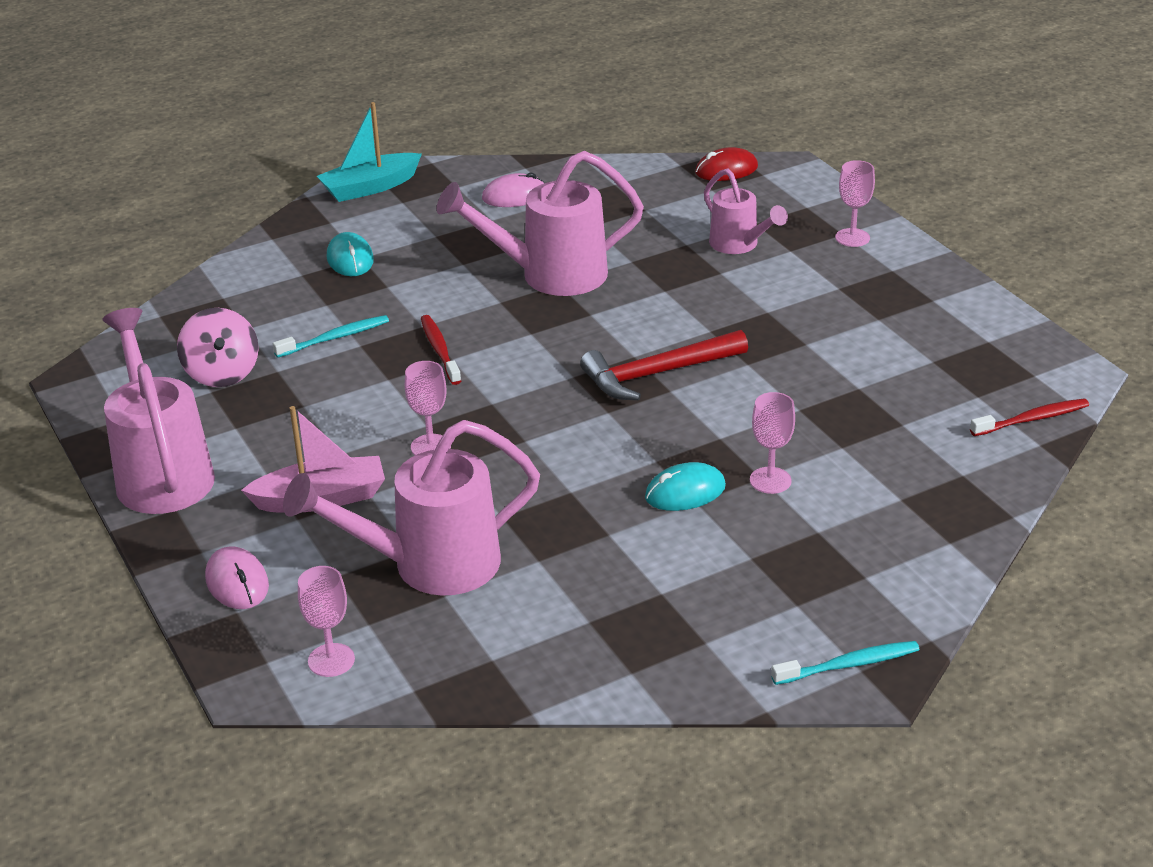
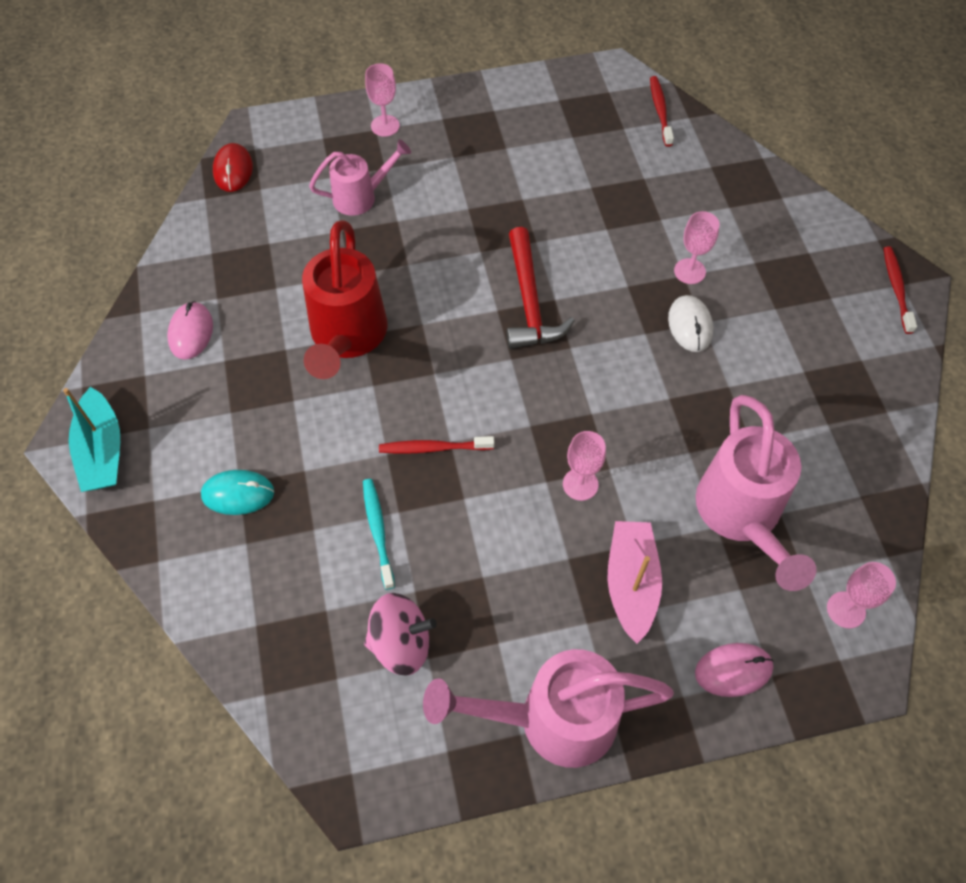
camera: 75 degrees left, 25 degrees up
pink watering can [436,151,644,296] -> red watering can [302,220,387,379]
turquoise mouse [645,462,726,511] -> white mouse [668,295,713,352]
turquoise toothbrush [771,641,920,685] -> red toothbrush [883,246,917,334]

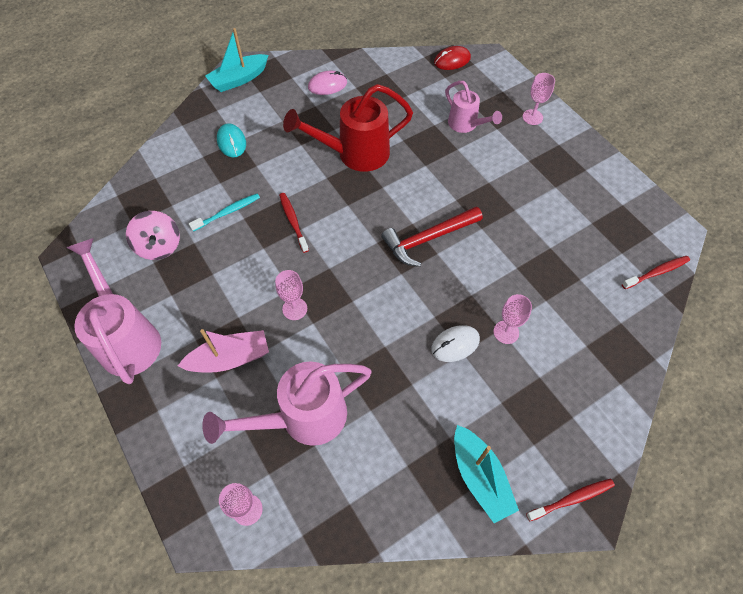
camera: 70 degrees right, 0 degrees up
pink mouse [695,643,773,697] -> none
none -> turquoise boat [454,425,519,523]

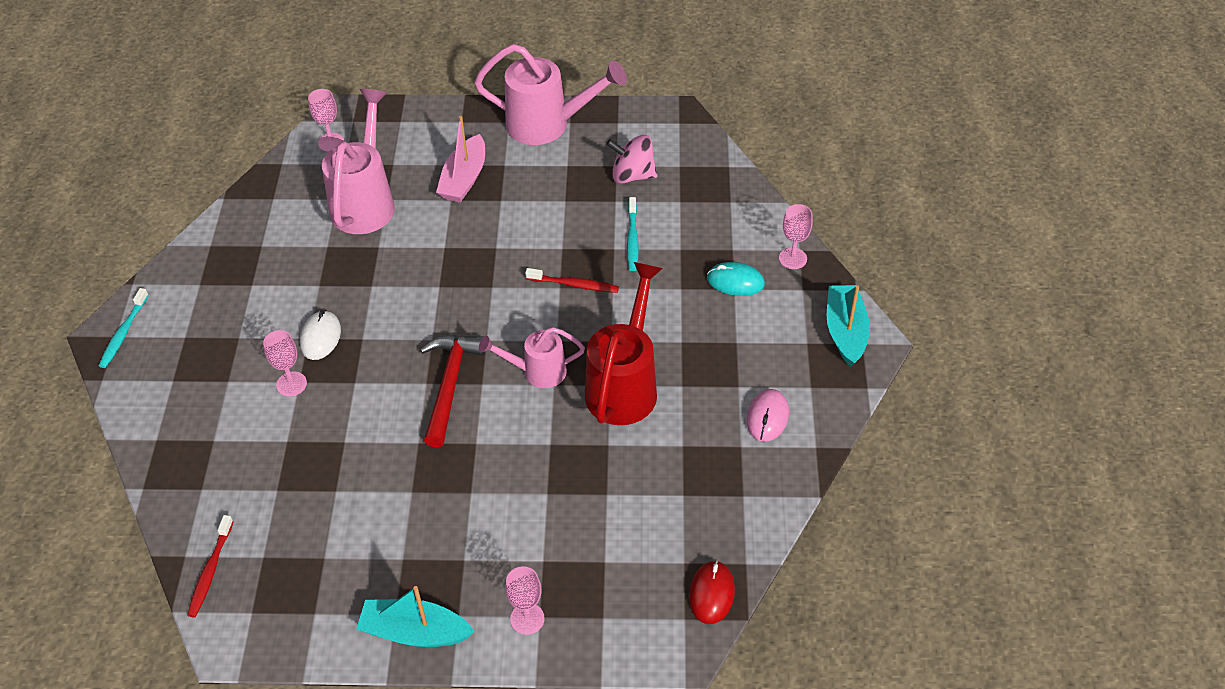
camera: 125 degrees right, 10 degrees down
pink goblet [275,270,307,320] -> pink goblet moved to [779,204,813,269]
pink watering can [445,81,502,133] -> pink watering can moved to [479,327,585,388]
turquoise boat [454,425,519,523] -> turquoise boat moved to [356,586,475,647]
red toothbrush [526,478,615,521] -> turquoise toothbrush [99,288,149,368]

